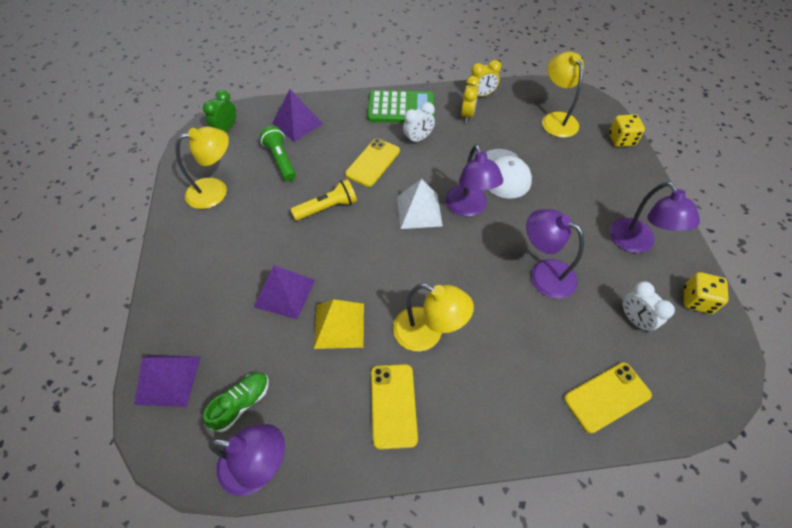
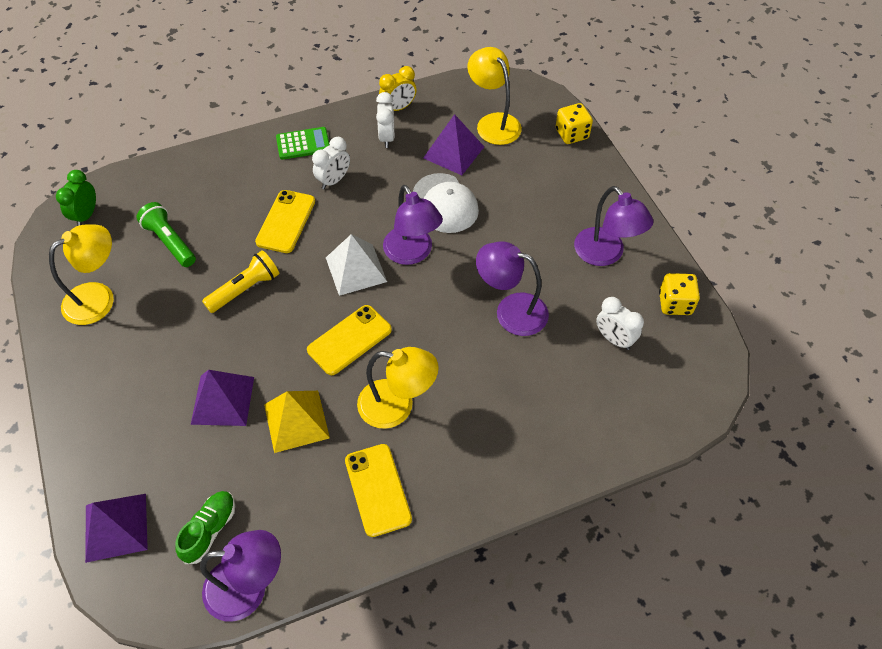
camera: 15 degrees left, 0 degrees up
purple pyramid [272,89,323,142] -> purple pyramid moved to [423,114,484,175]
green calculator [367,90,434,123] -> green calculator [276,127,330,160], size x0.62
yellow clock [461,76,480,123] -> white clock [376,92,395,148]
yellow phone [564,363,652,433] -> yellow phone moved to [307,305,392,375]

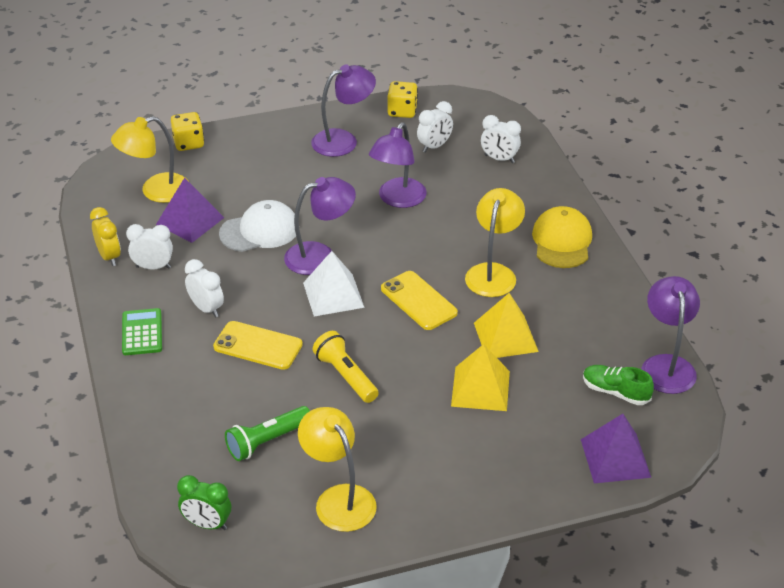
camera: 85 degrees left, 15 degrees down
purple pyramid [191,370,254,426] -> yellow pyramid [451,344,510,411]
yellow phone [345,444,412,537] -> none
none -> white clock [481,115,521,163]
none -> yellow cap [532,206,592,268]

